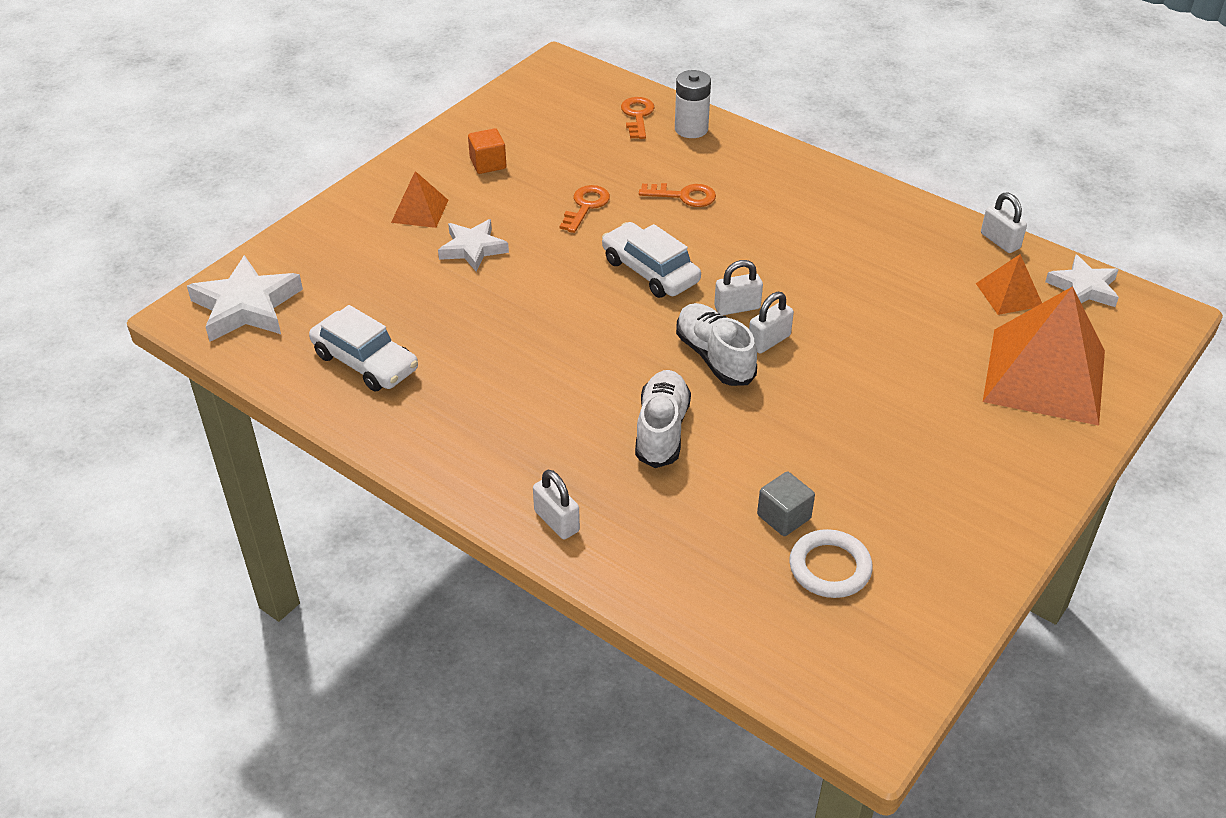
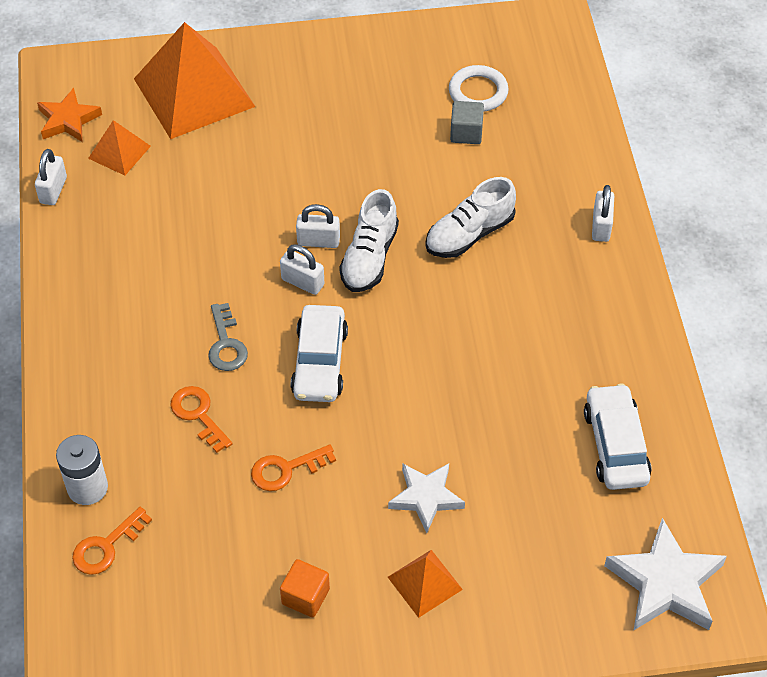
camera: 135 degrees left, 10 degrees up
white star [1045,255,1119,307] -> orange star [37,88,102,142]
none -> grey key [208,303,248,371]

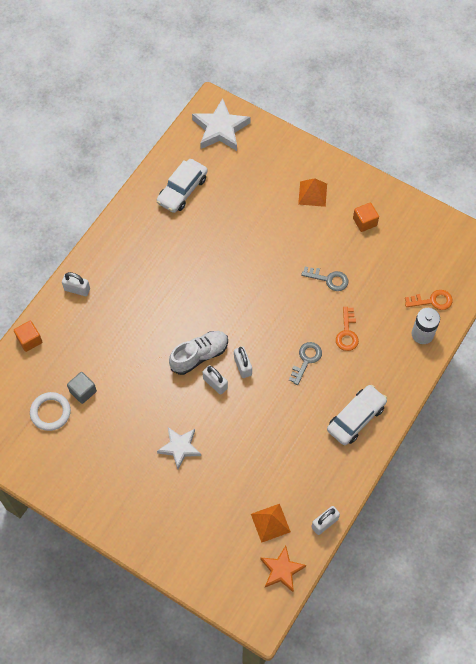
camera: 140 degrees left, 10 degrees up
orange pyramid [134,22,255,139] -> none
orange key [251,445,336,491] -> grey key [301,267,348,291]
white car [291,305,348,402] -> white car moved to [327,385,387,445]
white star [388,463,465,533] -> white star moved to [157,427,201,469]
white shoe [425,177,516,258] -> none
white padlock [592,185,614,242] -> white padlock turned 60 degrees clockwise [62,272,90,296]
none -> orange cube [14,321,42,352]

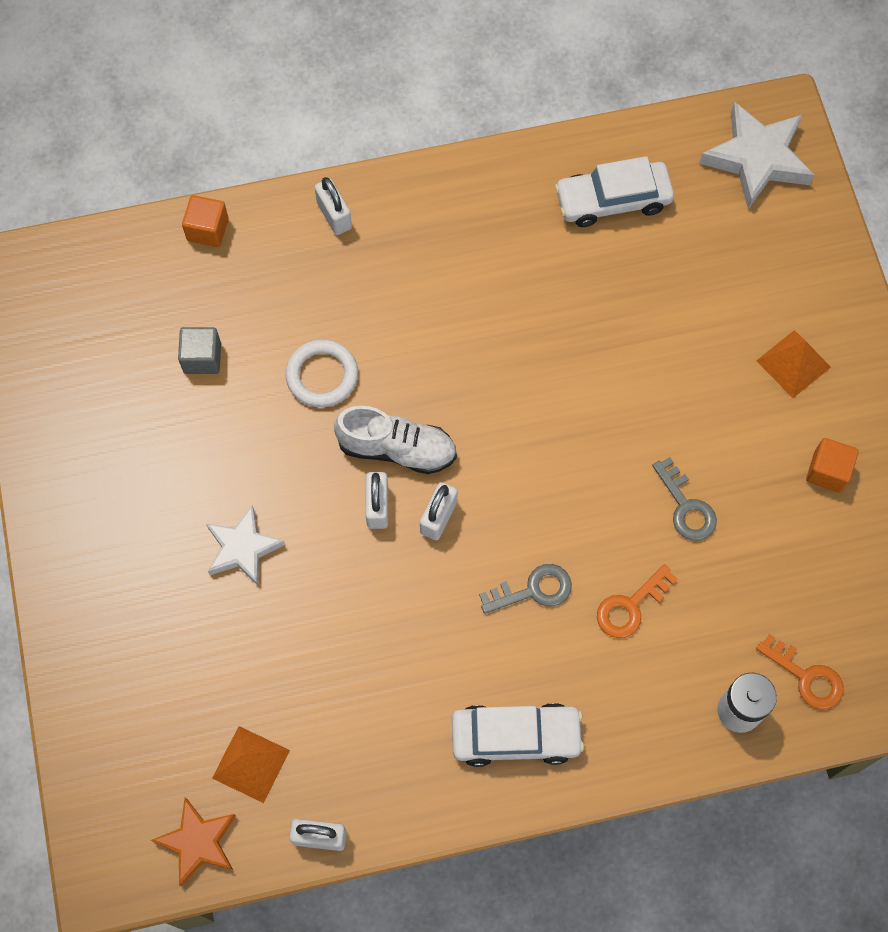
camera: 45 degrees right, 5 degrees up
white ring [30,392,71,431] -> white ring moved to [285,339,358,407]

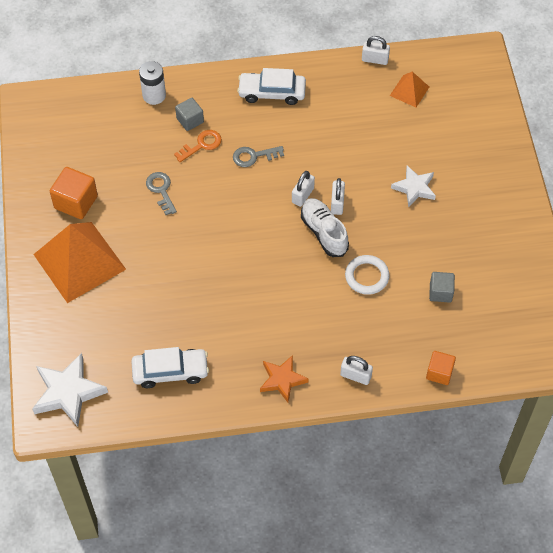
camera: 175 degrees left, 10 degrees down
orange star [151,797,236,886] -> orange star moved to [260,355,309,402]
white padlock [315,177,352,235] -> white padlock turned 45 degrees counterclockwise [340,356,373,385]
white shoe [334,406,457,474] -> white shoe turned 45 degrees clockwise [301,198,349,257]
orange pyramid [756,330,831,398] -> orange pyramid [33,222,126,303], size x2.10
orange key [756,634,844,710] -> none
orange cube [806,438,859,493] -> orange cube [50,167,98,219], size x1.55
none -> grey cube [175,98,204,131]

